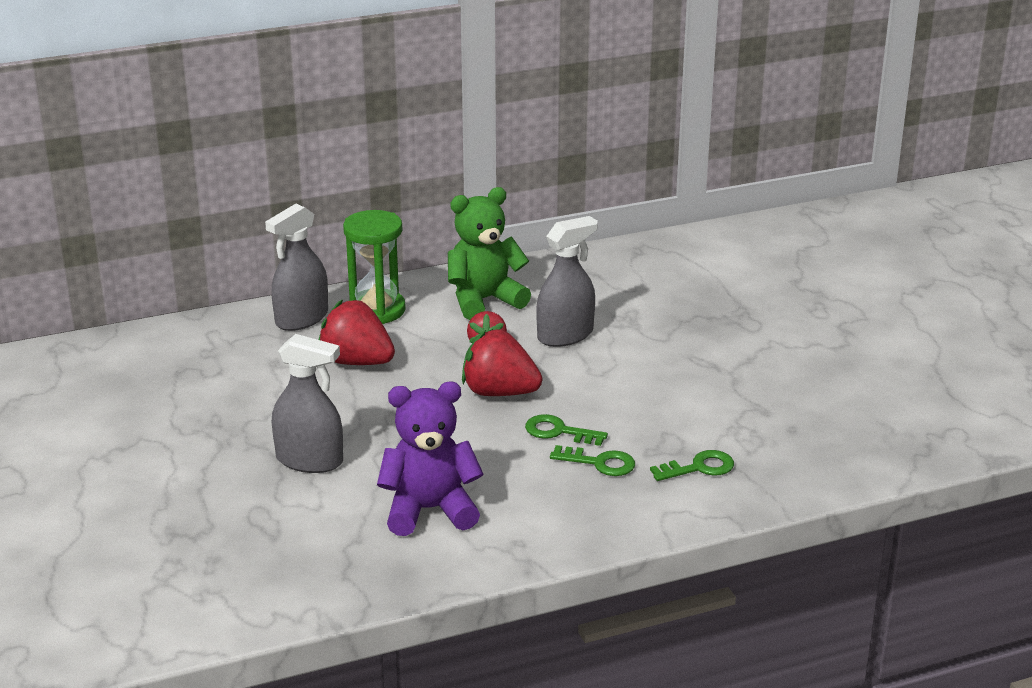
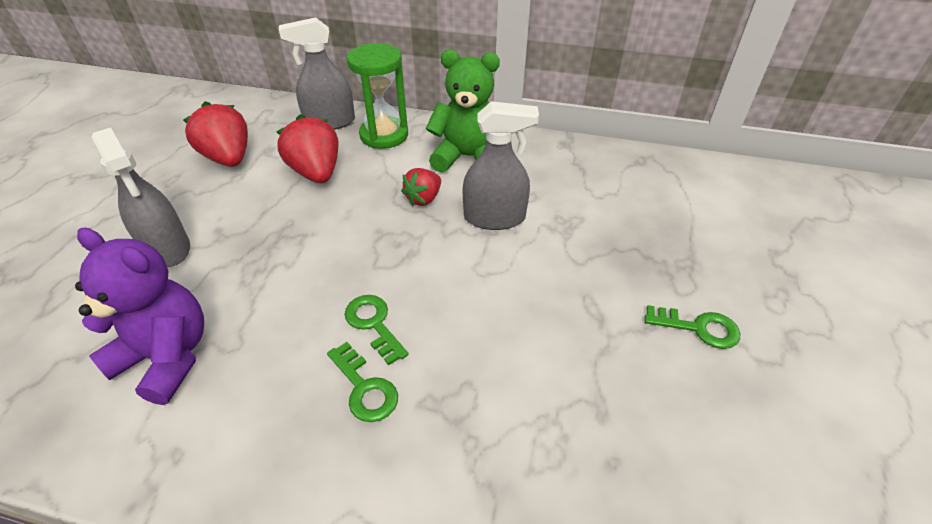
camera: 35 degrees right, 15 degrees up
red strawberry [462,329,542,396] -> red strawberry moved to [183,101,248,167]
green key [650,450,734,481] -> green key moved to [644,305,740,349]

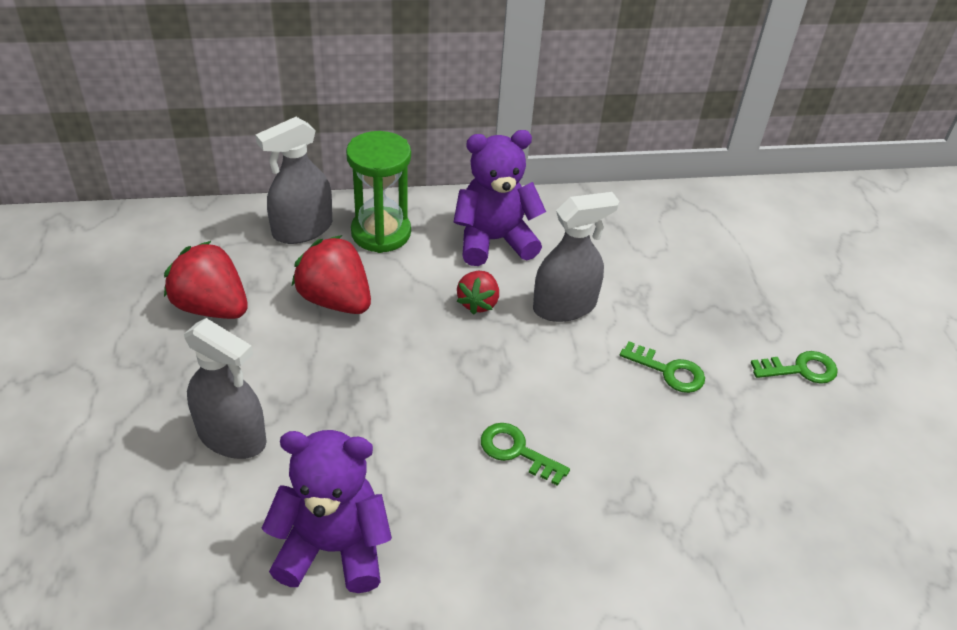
camera: 25 degrees left, 0 degrees up
green key [327,342,398,422] -> green key moved to [620,341,705,393]
green teddy bear [426,50,500,172] -> purple teddy bear [453,130,546,266]

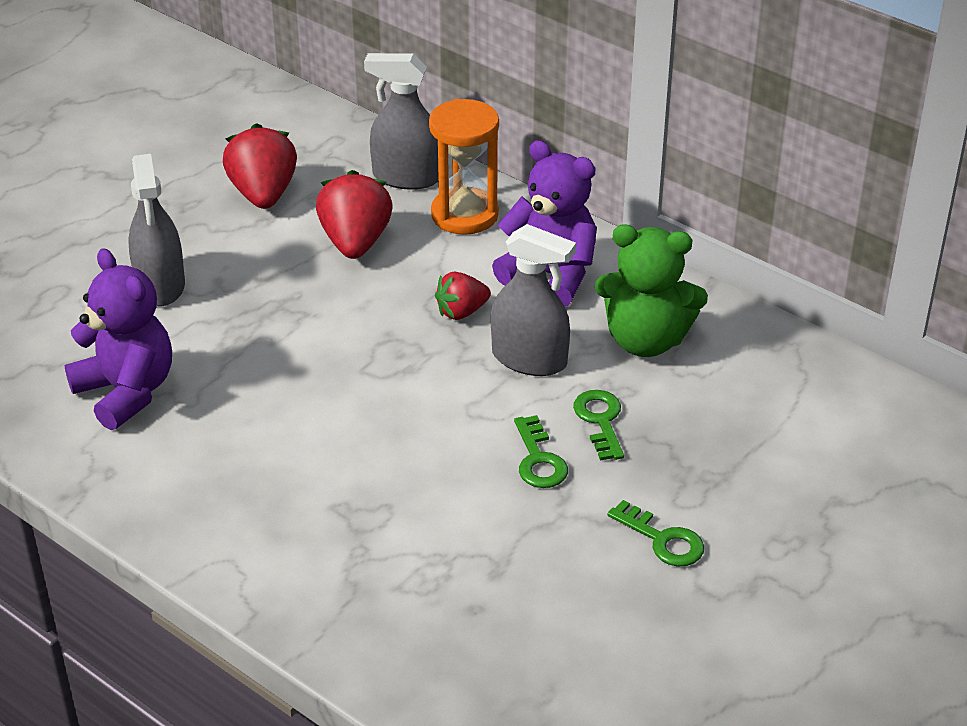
camera: 50 degrees right, 5 degrees down
green hourglass [346,131,411,253] -> orange hourglass [429,99,499,235]
green key [481,423,570,486] -> green key moved to [573,390,624,461]
none -> green teddy bear [595,224,708,357]

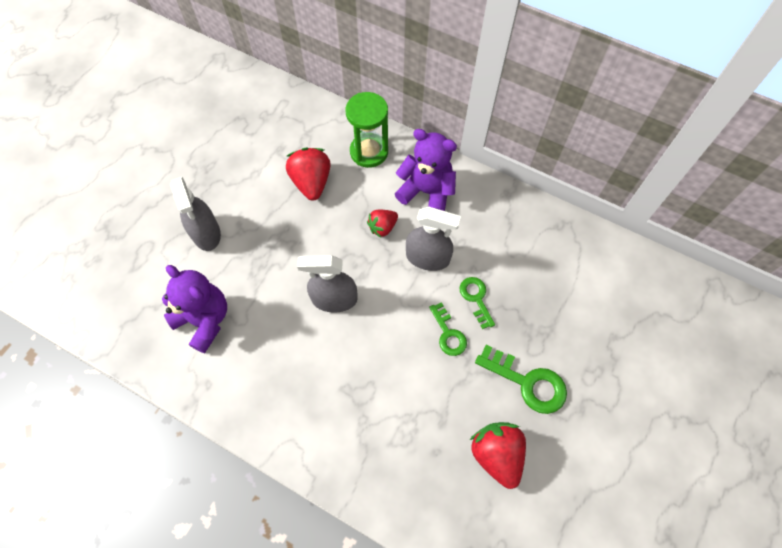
camera: 10 degrees left, 25 degrees up
red strawberry [223,123,297,209] -> red strawberry moved to [470,422,526,489]
grey spray bottle [364,53,439,190] -> grey spray bottle moved to [297,255,357,313]
orange hourglass [429,99,499,235] -> green hourglass [346,92,388,168]
green teddy bear [595,224,708,357] -> none
green key [607,500,704,567] -> green key [475,345,567,414], size x1.59

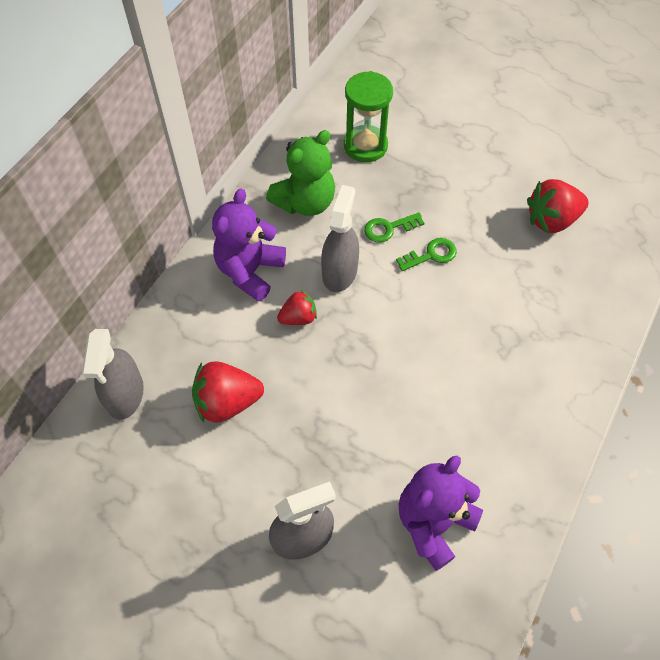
camera: 90 degrees left, 5 degrees down
grey spray bottle [297,255,357,313] -> grey spray bottle moved to [82,329,144,420]
green hourglass [346,92,388,168] -> green hourglass moved to [344,71,393,162]
red strawberry [367,210,398,238] -> red strawberry turned 75 degrees counterclockwise [277,290,317,325]
green key [475,345,567,414] -> none
none -> green teddy bear [266,130,335,216]

